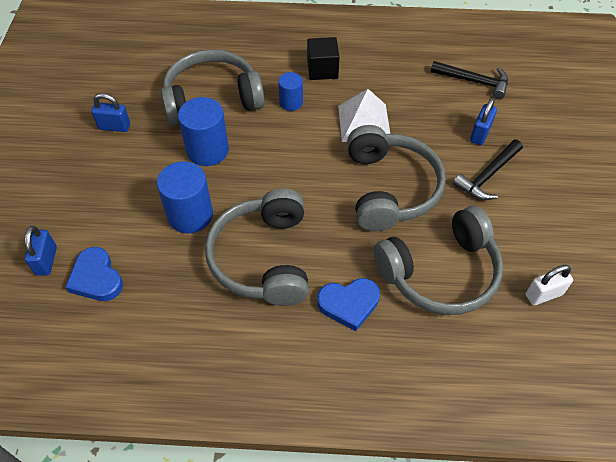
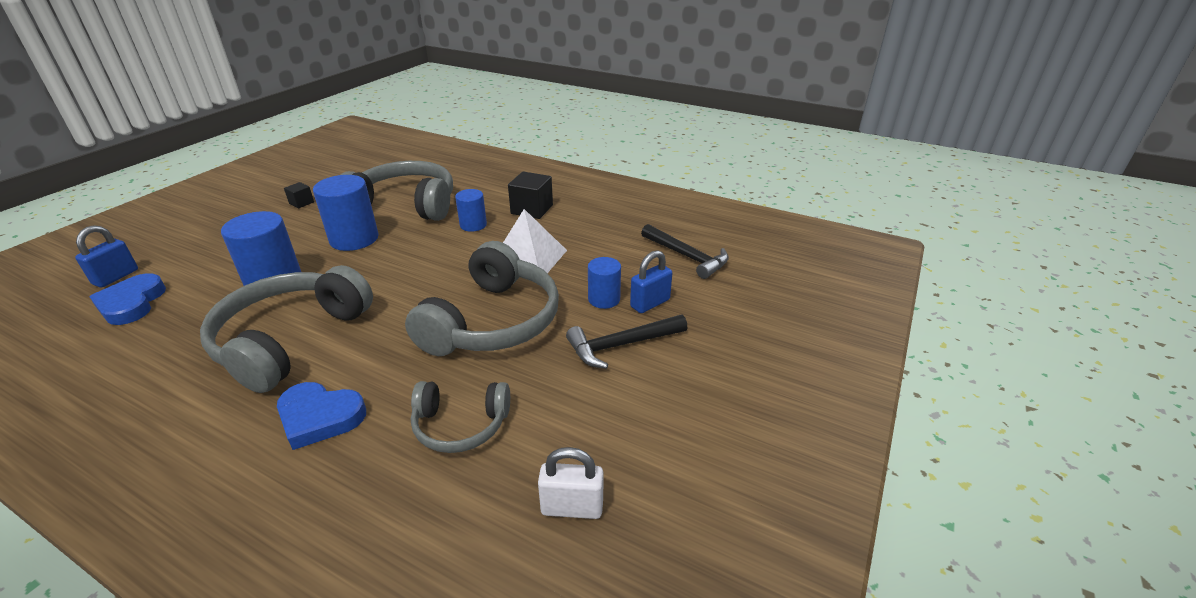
camera: 25 degrees right, 20 degrees down
blue padlock [92,93,130,132] -> black cube [284,182,314,208]
grey headphones [374,206,503,315] -> grey headphones [411,381,510,453], size x0.56
none -> blue cylinder [588,257,621,309]

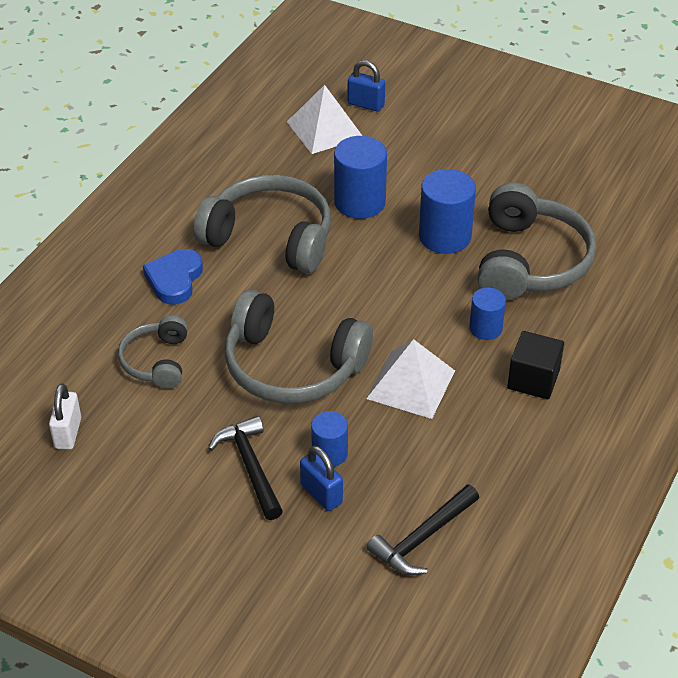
camera: 90 degrees right, 10 degrees up
blue heart [89,273,166,325] -> white pyramid [287,85,362,154]
black cube [284,182,314,208] -> none

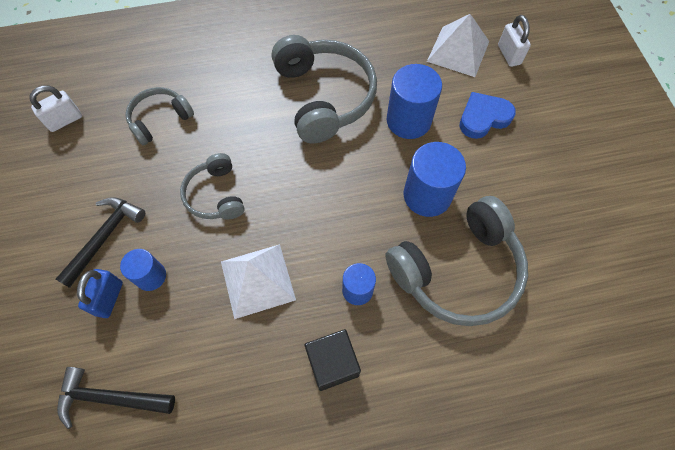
camera: 50 degrees right, 20 degrees up
blue heart [143,249,203,305] -> blue heart moved to [459,92,516,139]
grey headphones [225,289,373,404] -> grey headphones [180,153,245,219], size x0.56
blue padlock [348,60,385,112] -> white padlock [498,15,531,67]

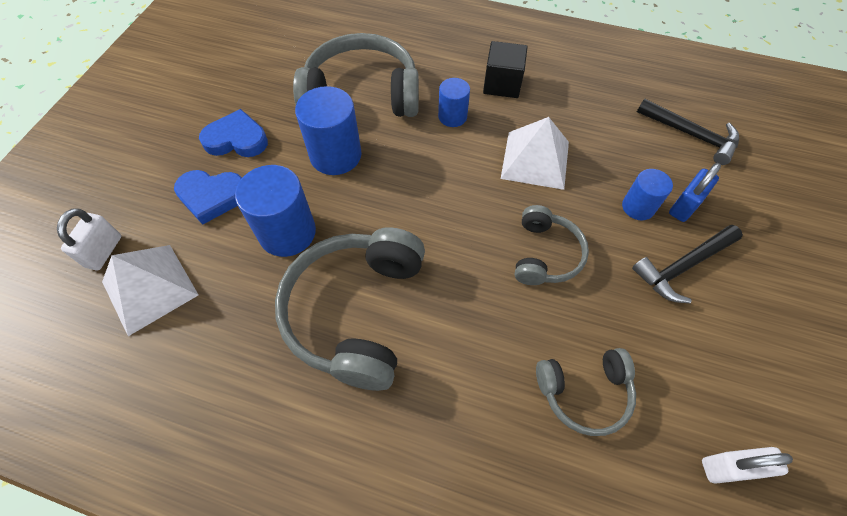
camera: 150 degrees left, 5 degrees down
none -> blue heart [199,109,268,157]

